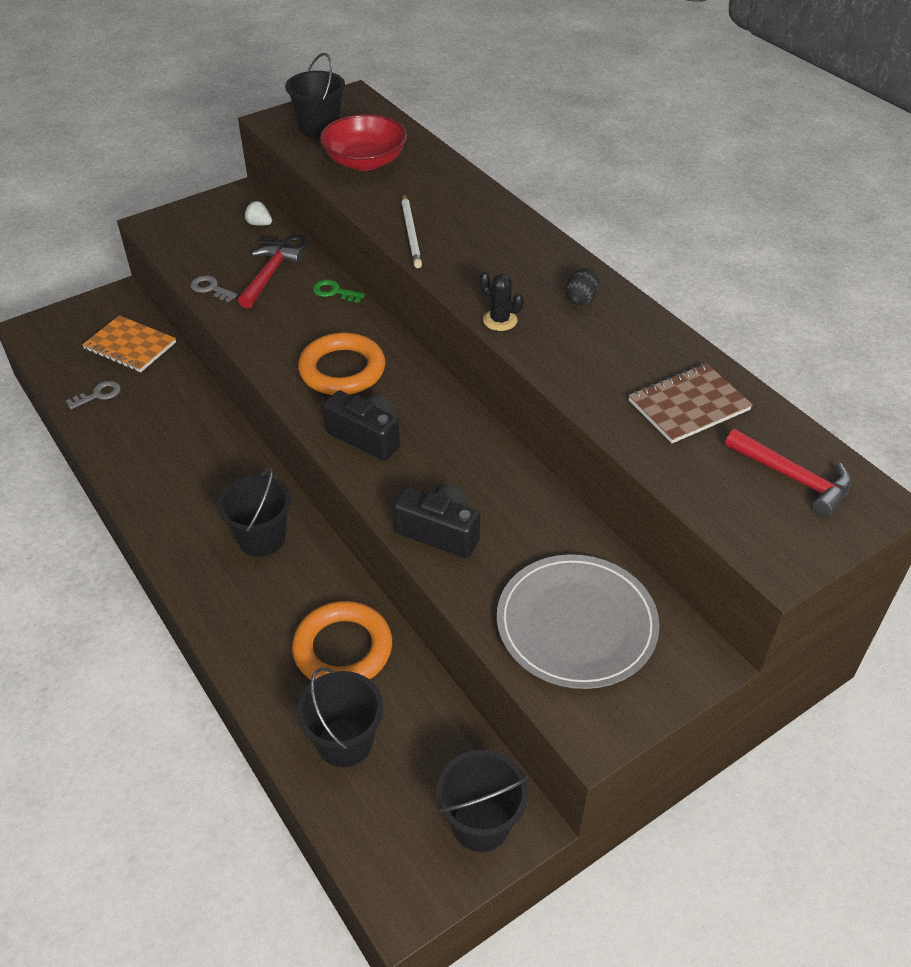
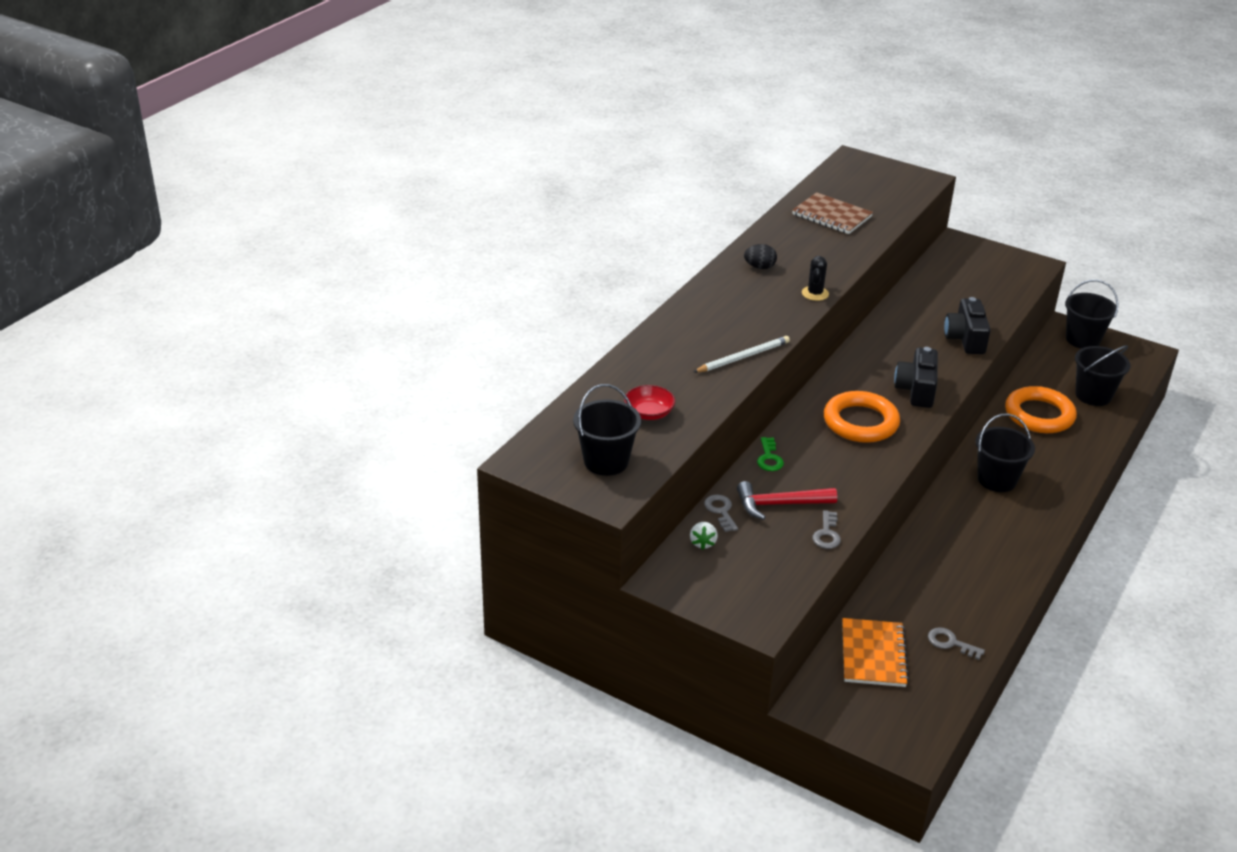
camera: 115 degrees left, 10 degrees down
black key [257,235,309,250] -> grey key [704,495,738,532]
red bowl [320,114,407,171] -> red bowl [624,385,675,420], size x0.56
grey plate [497,554,660,689] -> none
red hammer [725,429,851,517] -> none

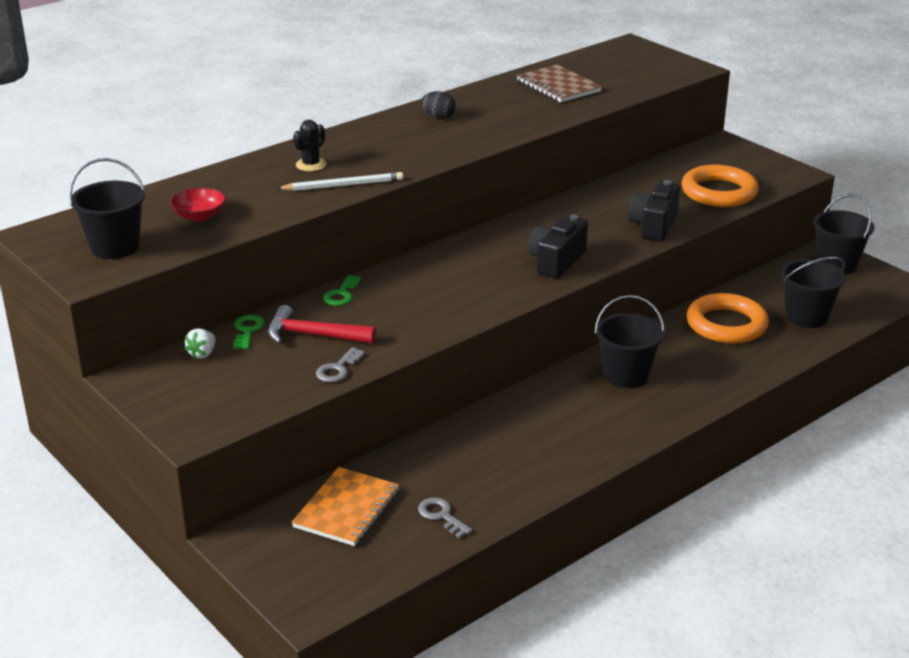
camera: 20 degrees right, 5 degrees down
grey key [704,495,738,532] -> green key [233,315,265,349]
black cactus [802,256,829,301] -> black cactus moved to [293,120,327,171]
orange ring [824,391,900,443] -> orange ring moved to [681,165,759,207]

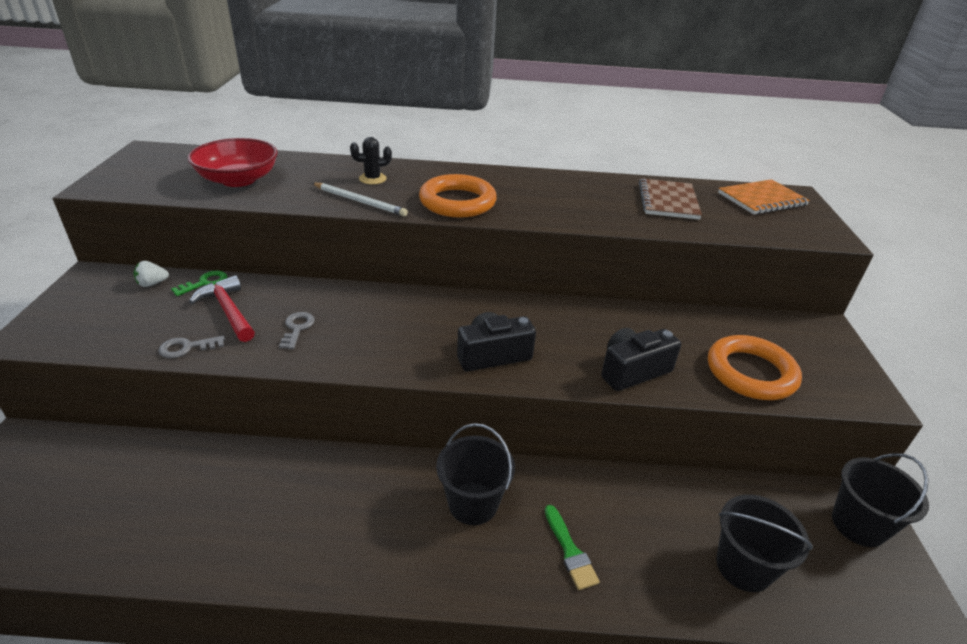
camera: 40 degrees right, 5 degrees up
black bucket [69,158,145,259] -> none
red bowl [170,188,226,221] -> red bowl [187,138,278,187], size x1.77
orange notebook [292,467,399,546] -> orange notebook moved to [718,179,810,215]
green key [323,275,361,306] -> none
grey key [418,497,472,538] -> grey key moved to [279,312,315,349]
black egg [421,91,456,119] -> none
orange ring [686,293,769,344] -> orange ring moved to [419,174,497,218]
none -> green brush [545,505,600,590]

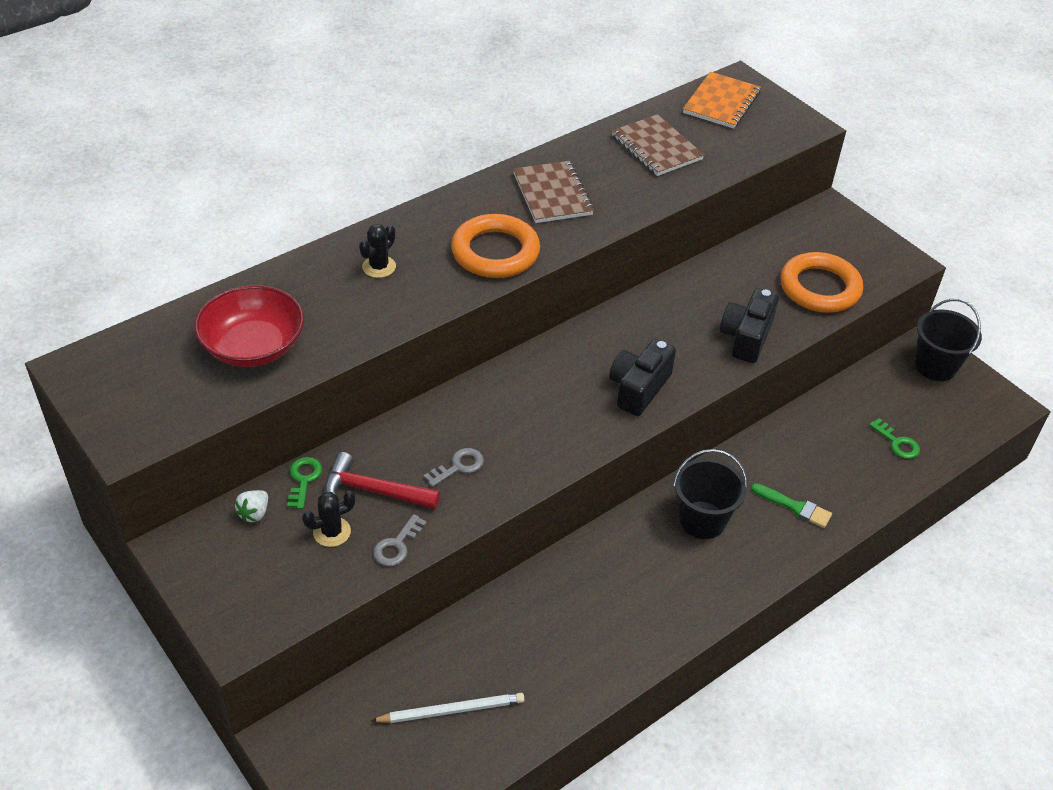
camera: 40 degrees left, 10 degrees up
grey key [279,312,315,349] -> grey key turned 90 degrees clockwise [424,448,484,487]
white pencil [312,183,408,216] -> white pencil moved to [371,693,524,723]
black bucket [716,495,813,592] -> green key [869,418,920,459]
none -> black cactus [302,490,356,547]
none -> brown notebook [513,161,594,223]

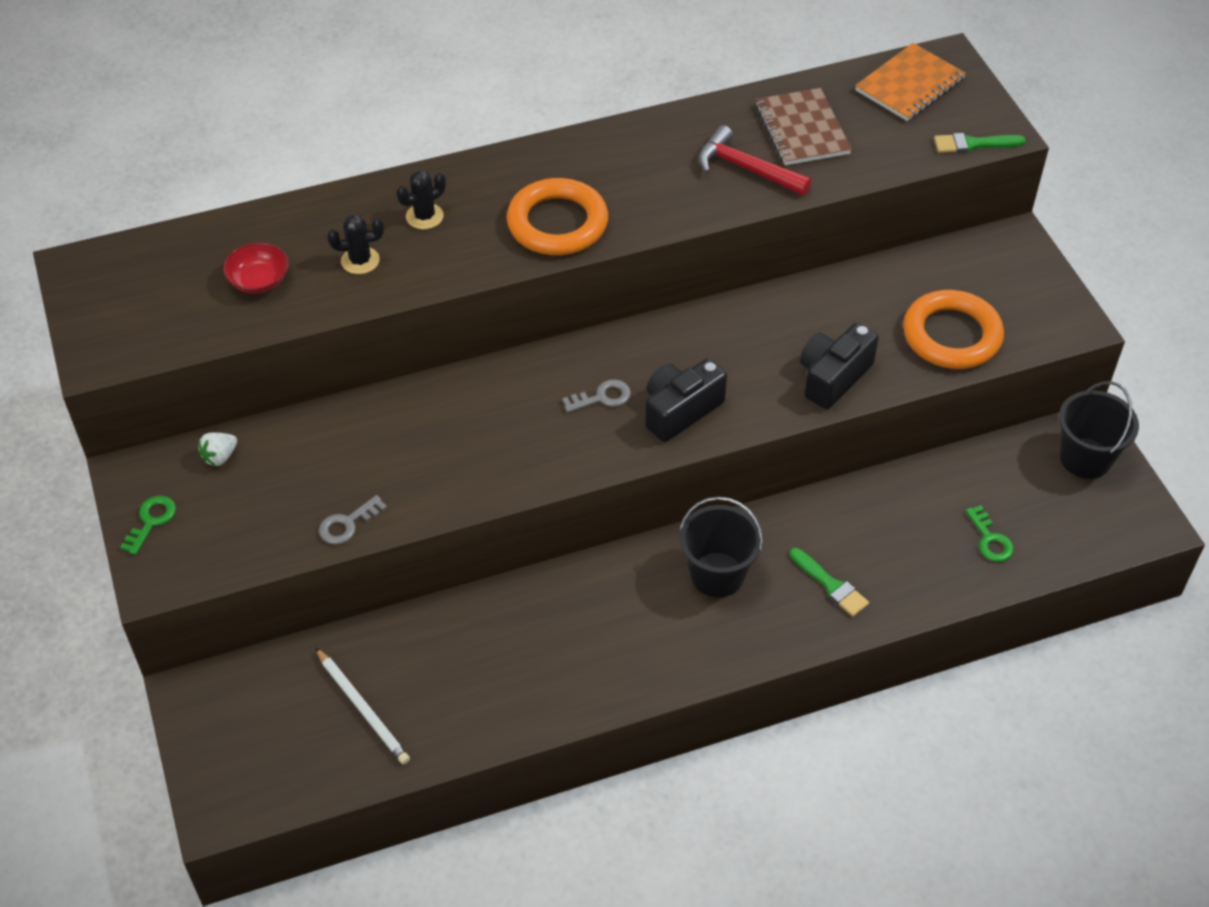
camera: 20 degrees right, 5 degrees up
red bowl [194,285,304,367] -> red bowl [223,242,289,293], size x0.56
green key [287,457,322,509] -> green key moved to [120,495,176,555]
black cactus [302,490,356,547] -> black cactus moved to [327,214,384,274]
red hammer [325,452,440,509] -> red hammer moved to [698,125,811,195]
white pencil [371,693,524,723] -> white pencil turned 45 degrees clockwise [316,648,410,764]
grey key [424,448,484,487] -> grey key moved to [562,379,631,413]
brown notebook [513,161,594,223] -> none
none -> green brush [934,133,1026,153]

